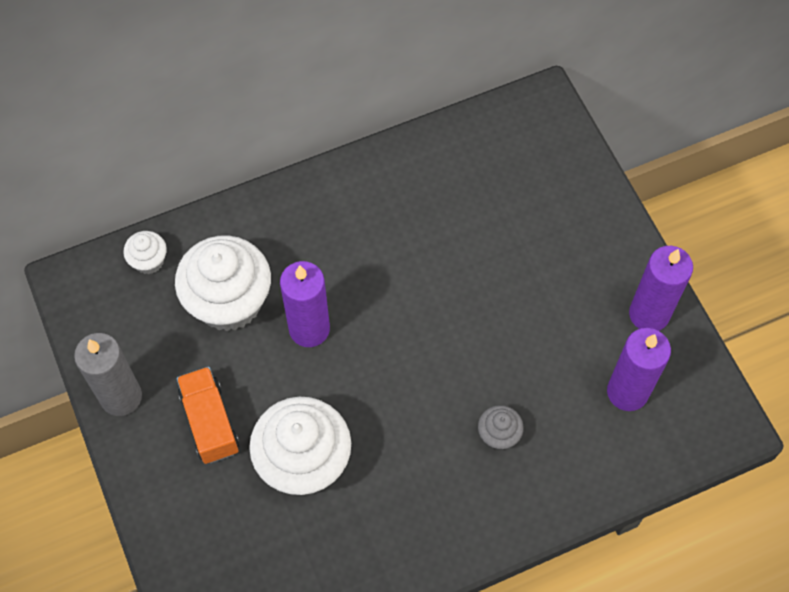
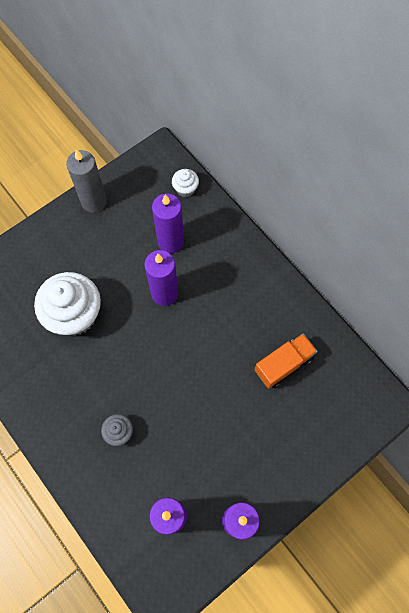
camera: 75 degrees right, 5 degrees up
white cupcake [175,235,271,331] -> purple candle [152,194,184,253]
orange truck [177,367,239,464] -> orange truck moved to [254,334,317,389]

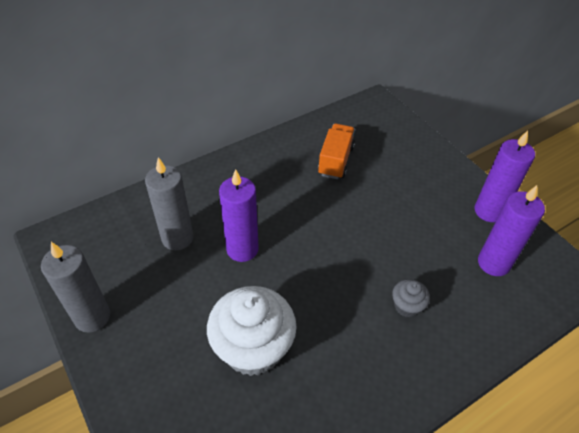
camera: 85 degrees left, 20 degrees down
purple candle [152,194,184,253] -> grey candle [145,157,193,250]
white cupcake [172,169,199,197] -> none
orange truck [254,334,317,389] -> orange truck turned 45 degrees clockwise [318,123,355,179]

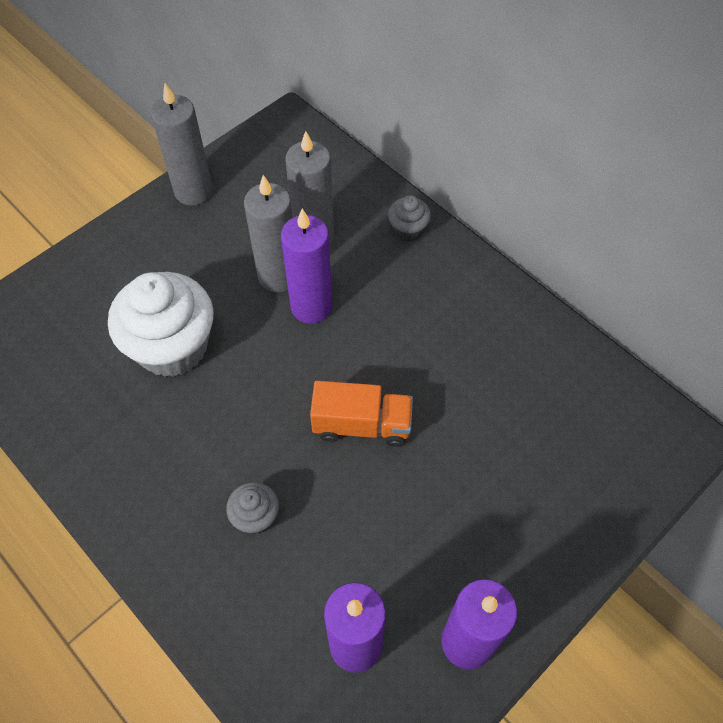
camera: 80 degrees right, 10 degrees up
orange truck [318,123,355,179] -> orange truck moved to [310,381,413,447]
none -> grey candle [244,175,293,292]
none -> grey cupcake [388,195,431,242]

